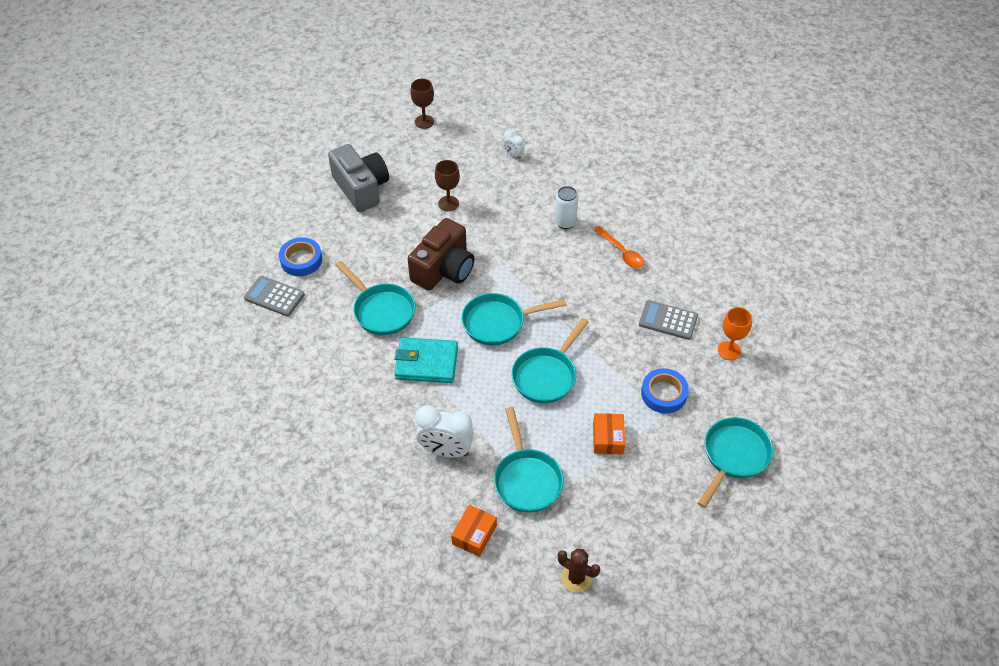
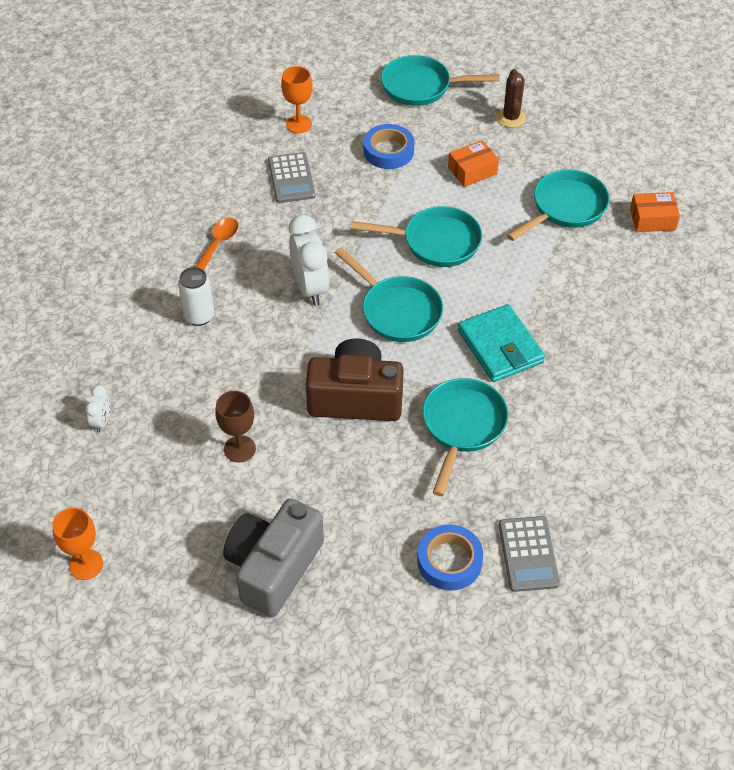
camera: 120 degrees left, 0 degrees up
brown goblet [411,79,434,129] -> orange goblet [52,508,103,580]
white clock [415,405,474,458] -> white clock moved to [289,215,329,306]
brown cactus [557,548,600,593] -> brown cactus moved to [496,69,526,128]

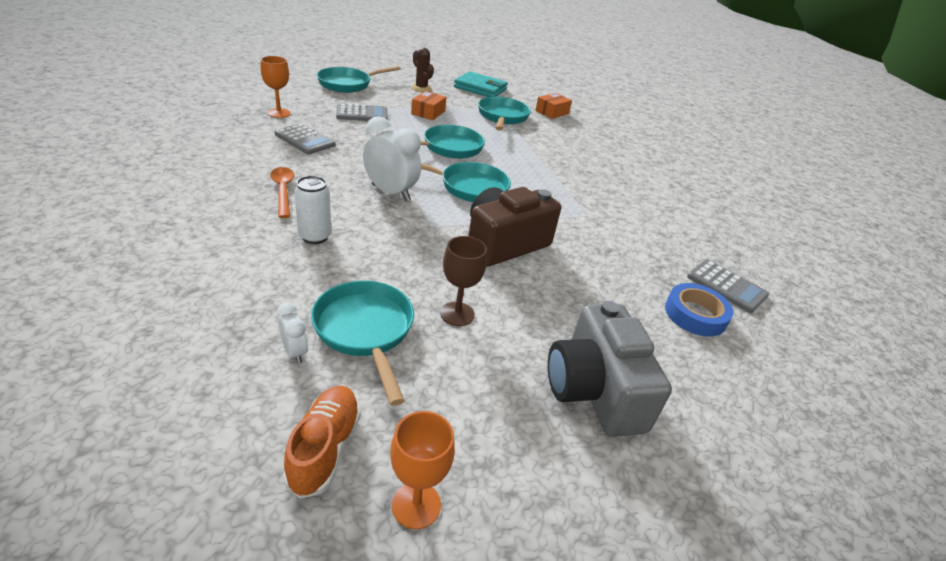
camera: 45 degrees left, 15 degrees down
blue tape [364,124,414,169] -> grey calculator [336,104,388,121]
turquoise pan [423,378,509,496] -> turquoise pan moved to [311,281,414,406]
turquoise wallet [458,304,545,382] -> turquoise wallet moved to [454,71,508,97]
none -> orange shoe [283,386,361,499]

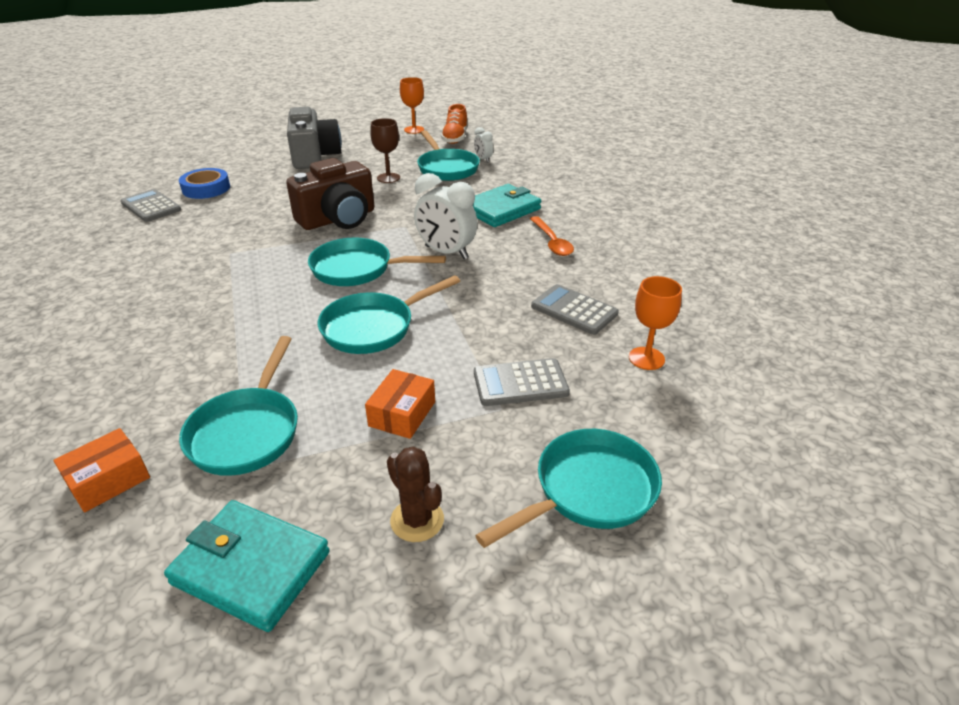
camera: 175 degrees left, 0 degrees up
white can [294,176,331,244] -> turquoise wallet [473,184,541,227]

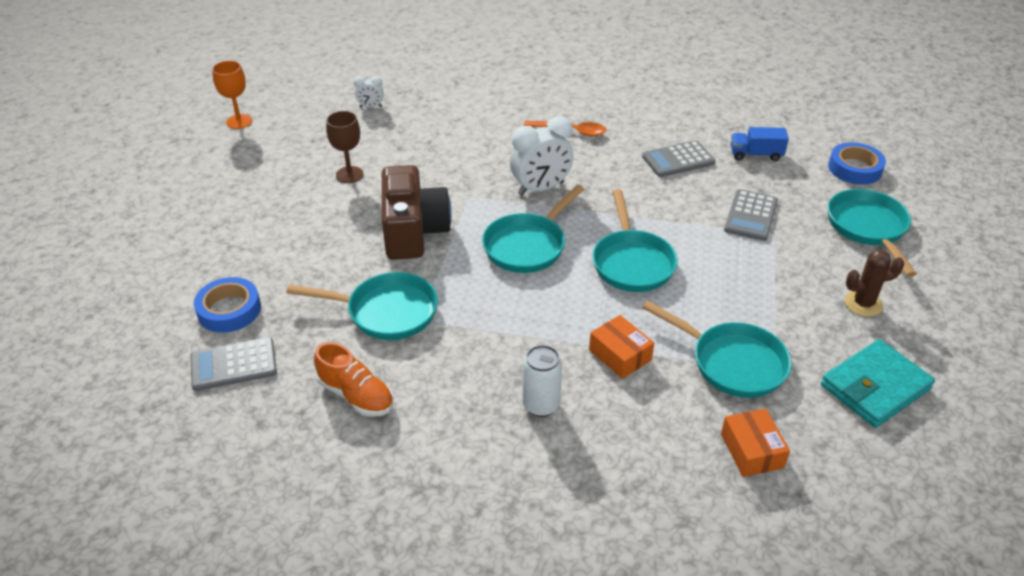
camera: 60 degrees left, 5 degrees up
grey camera [287,107,342,169] -> none
orange box [365,369,435,439] -> orange box moved to [589,315,654,379]
turquoise pan [417,130,480,181] -> turquoise pan moved to [286,272,438,340]
orange shoe [441,104,468,144] -> orange shoe moved to [314,342,393,416]
turquoise wallet [473,184,541,227] -> none
orange goblet [629,276,682,370] -> blue truck [731,127,789,161]
none -> white can [523,345,562,417]
none -> blue tape [828,142,886,185]

